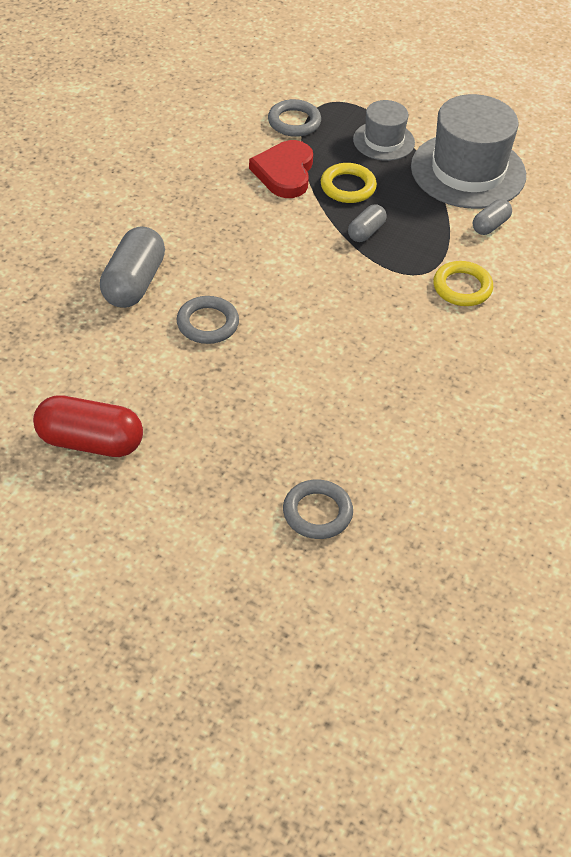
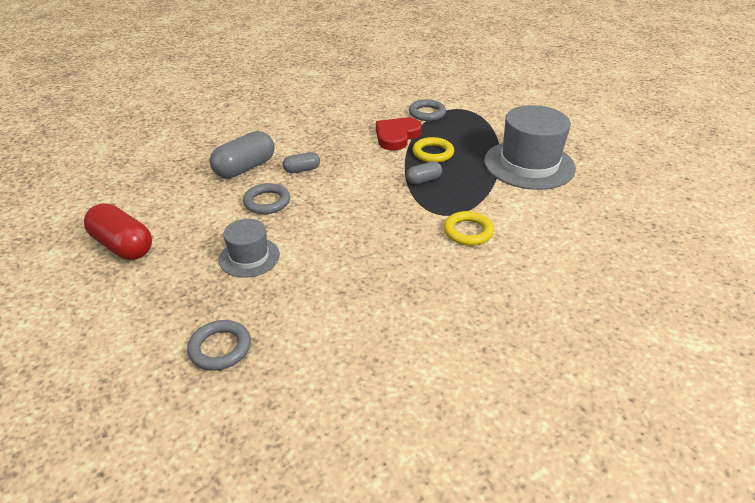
camera: 30 degrees right, 10 degrees down
grey hat [353,100,415,161] -> grey hat moved to [219,219,280,278]
grey capsule [473,199,512,235] -> grey capsule moved to [283,152,320,173]

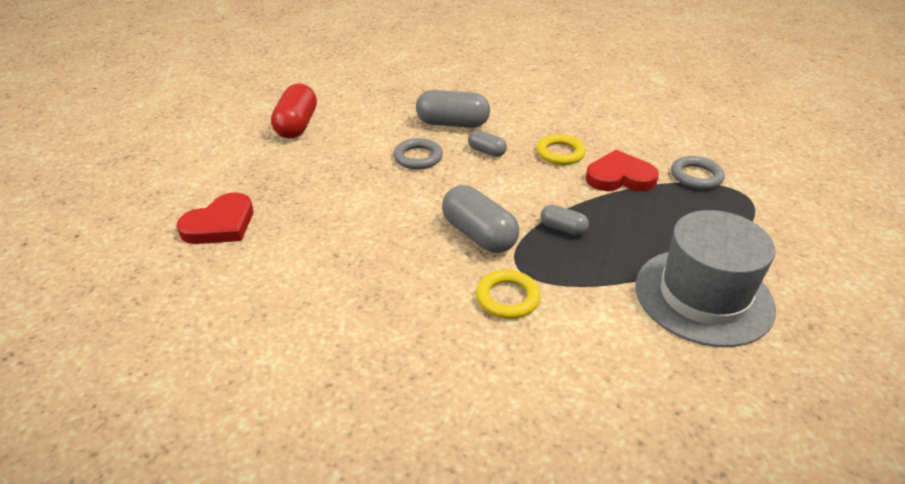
camera: 55 degrees right, 0 degrees up
grey ring [187,320,251,371] -> red heart [177,192,253,244]
grey hat [219,219,280,278] -> none
yellow ring [413,137,454,163] -> yellow ring moved to [537,134,586,165]
none -> grey capsule [442,185,519,253]

